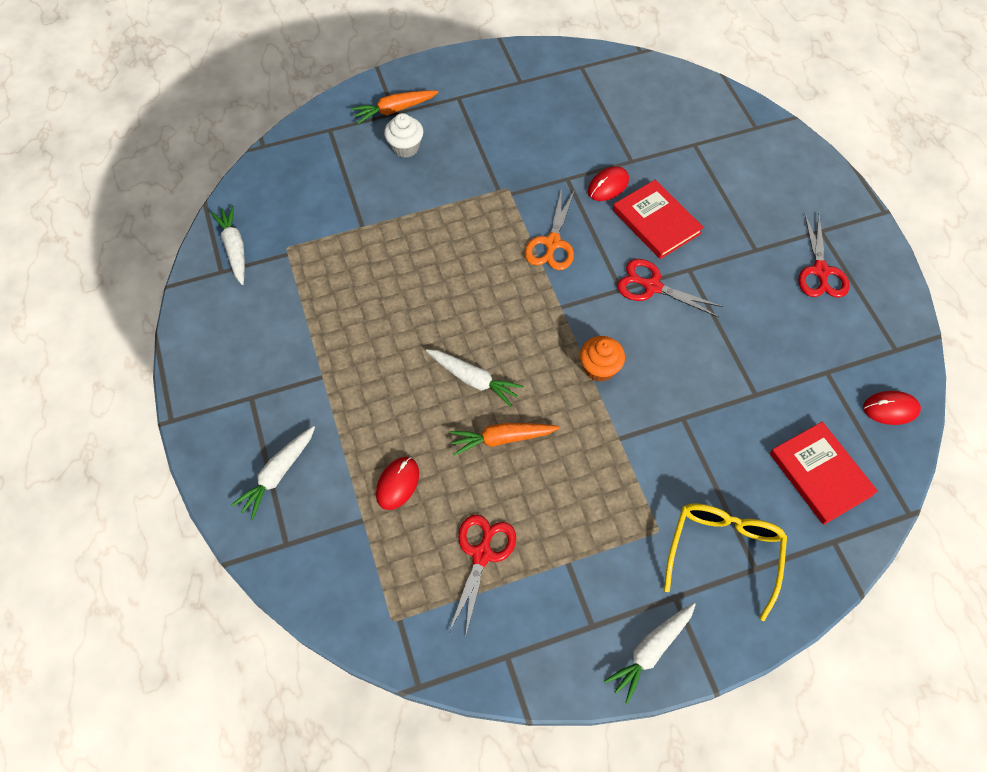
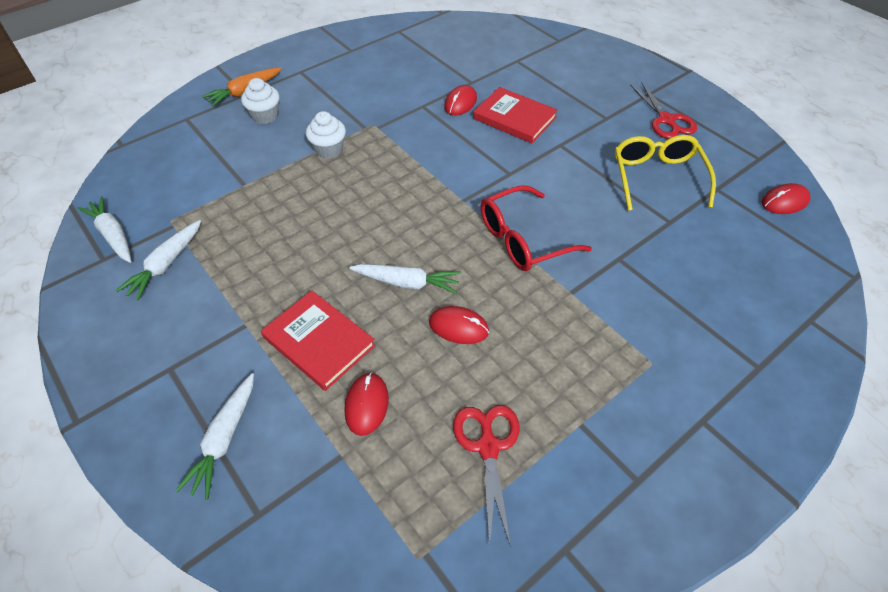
camera: 20 degrees left, 10 degrees down
orange carrot [449,423,560,456] -> red mouse [429,306,489,344]
orange scissors [525,188,575,270] -> none
orange cupcake [580,336,625,382] -> red glasses [481,185,592,271]
white carrot [604,603,696,704] -> white carrot moved to [116,220,201,301]
red scissors [617,259,723,318] -> none
yellow glasses [664,504,787,621] -> yellow glasses moved to [615,135,716,211]
red book [770,422,878,525] -> red book moved to [261,290,376,391]
none -> white cupcake [306,111,346,159]

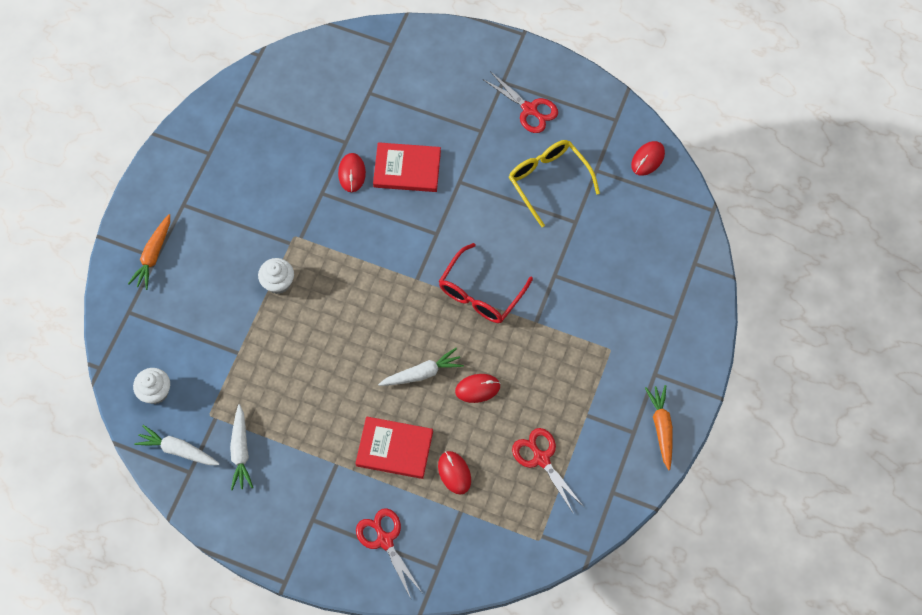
camera: 30 degrees left, 15 degrees up
white carrot [176,373,254,500] -> red scissors [356,508,422,598]
white cupcake [241,78,280,124] -> white cupcake moved to [133,368,170,404]
none -> orange carrot [645,385,673,470]

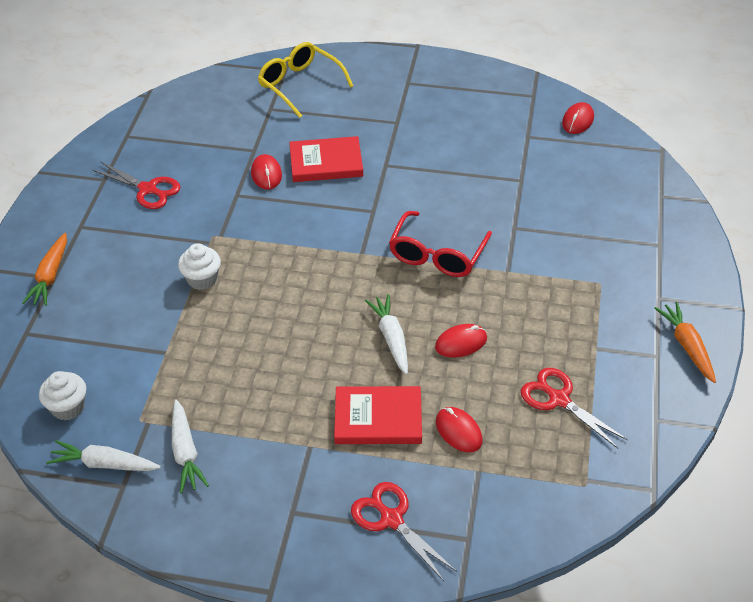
camera: 10 degrees left, 20 degrees down
white carrot [378,348,464,386] -> white carrot turned 75 degrees counterclockwise [365,294,408,375]
red scissors [482,71,558,133] -> red scissors moved to [92,161,181,209]
yellow glasses [509,140,600,227] -> yellow glasses moved to [258,42,353,118]

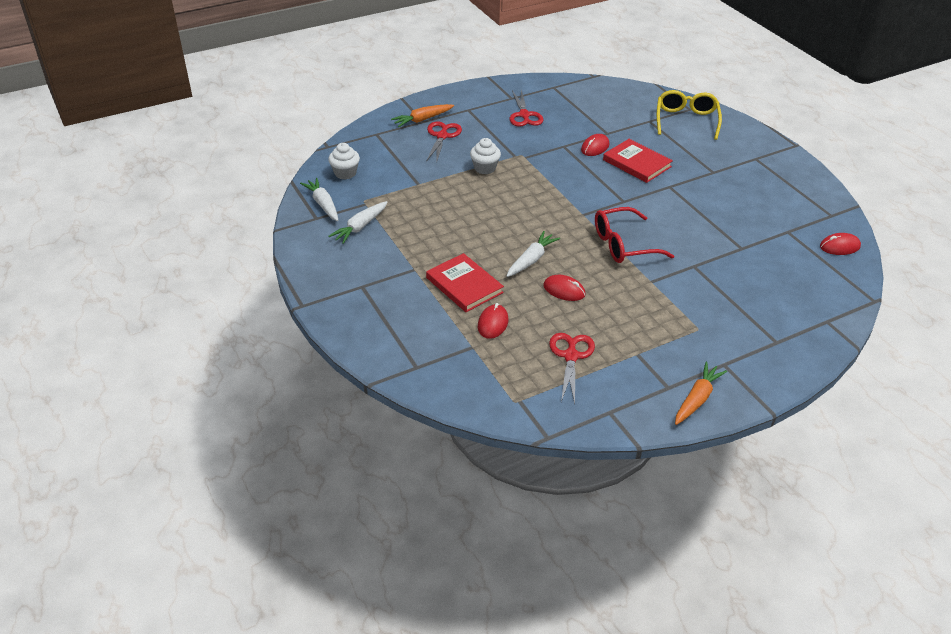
camera: 50 degrees right, 5 degrees down
red scissors [351,482,457,581] -> red scissors moved to [426,121,462,163]

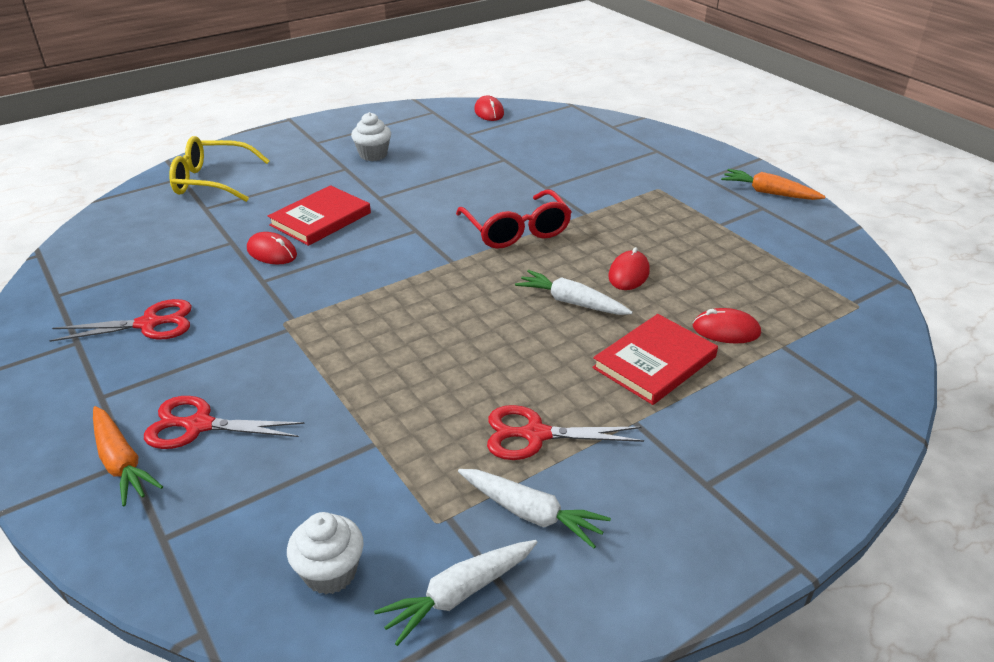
camera: 95 degrees left, 5 degrees down
white cupcake [470,138,501,174] -> white cupcake moved to [351,112,391,161]
red scissors [549,333,595,404] -> red scissors moved to [487,405,644,460]

